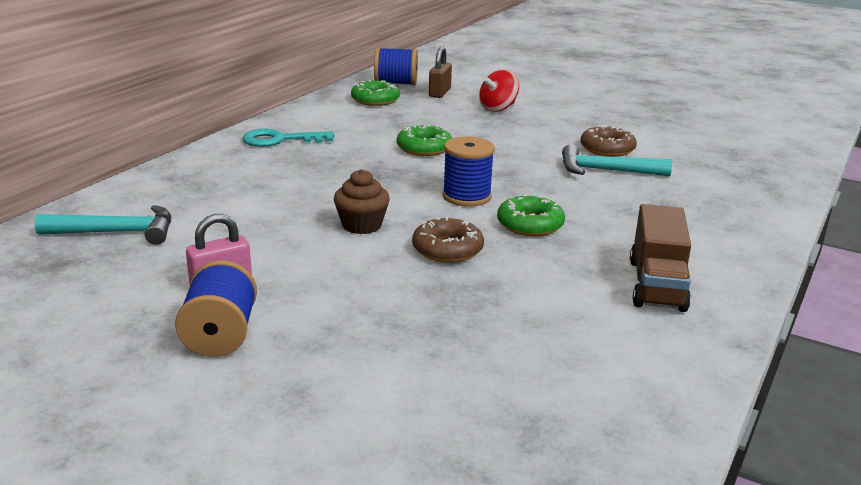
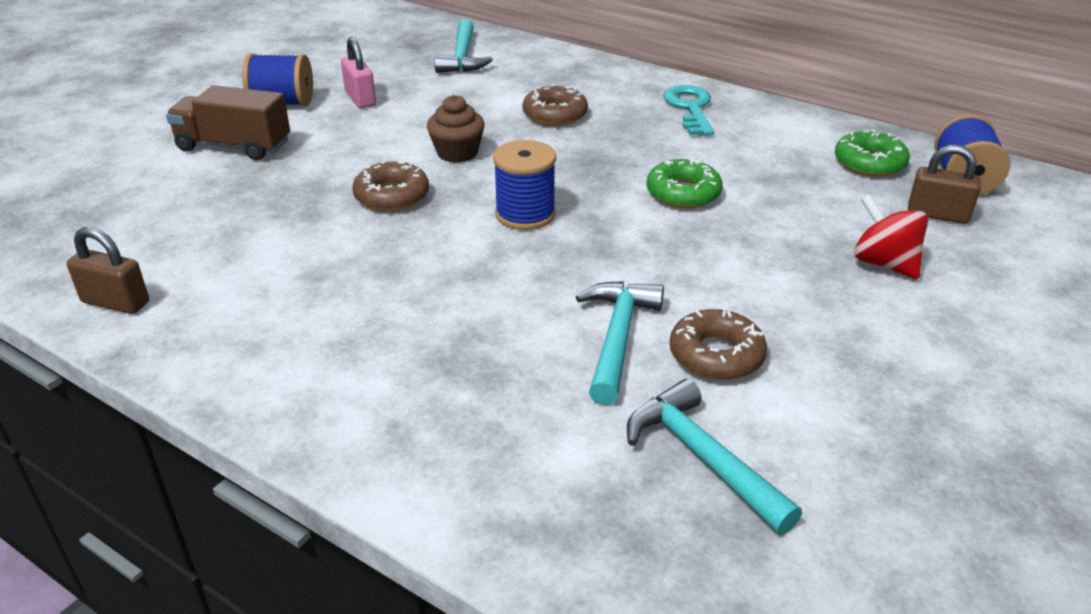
camera: 95 degrees right, 10 degrees up
green donut [497,194,565,236] -> none
brown truck [630,204,691,312] -> brown truck moved to [166,85,290,160]
none -> brown padlock [67,227,149,314]
none -> brown donut [522,84,588,126]
none -> turquoise hammer [627,379,802,535]

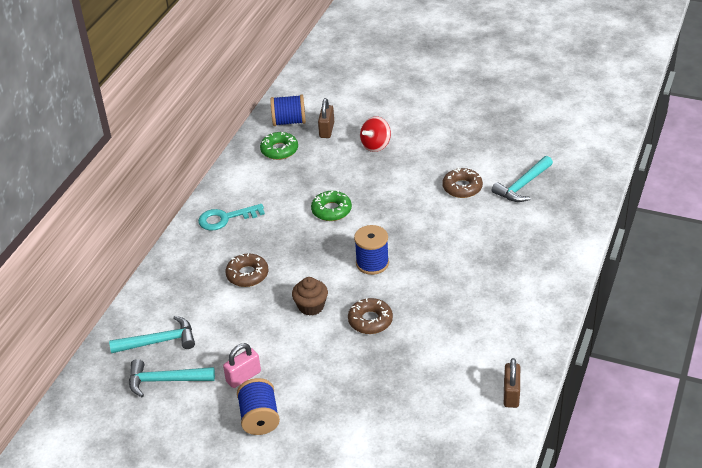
camera: 100 degrees left, 5 degrees up
brown truck [166,85,290,160] -> none
turquoise hammer [576,281,664,405] -> turquoise hammer moved to [129,359,215,397]

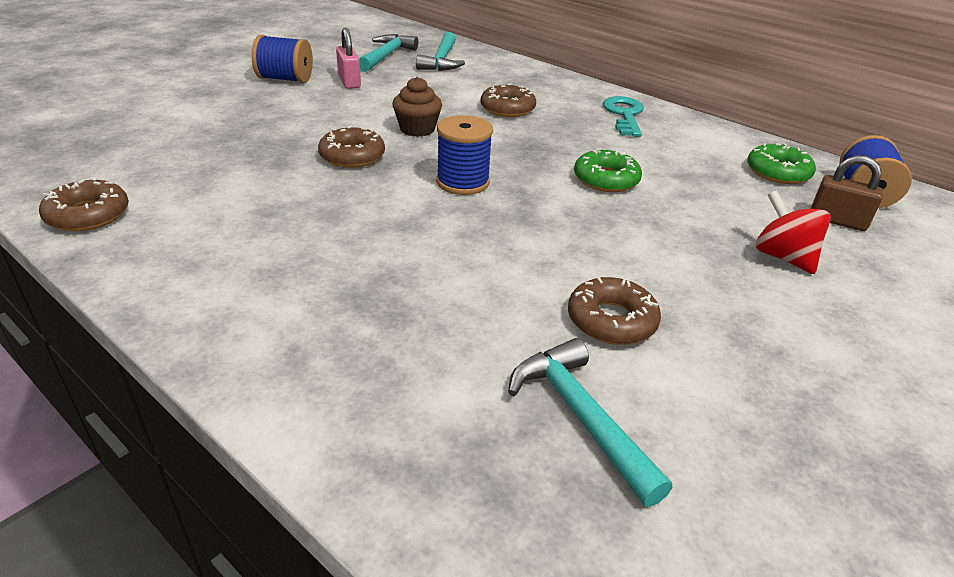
camera: 105 degrees right, 5 degrees down
brown padlock [504,358,520,408] -> brown donut [39,177,129,231]

